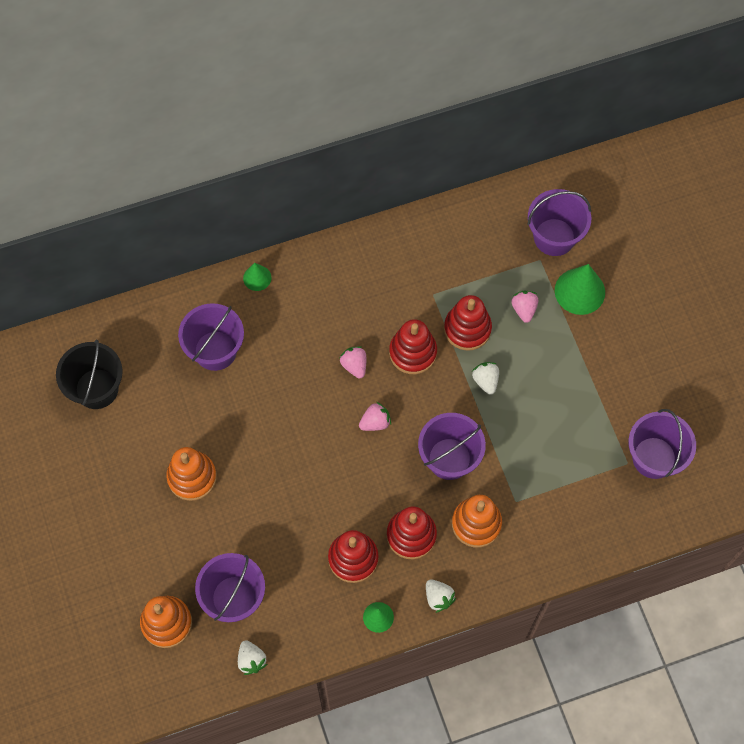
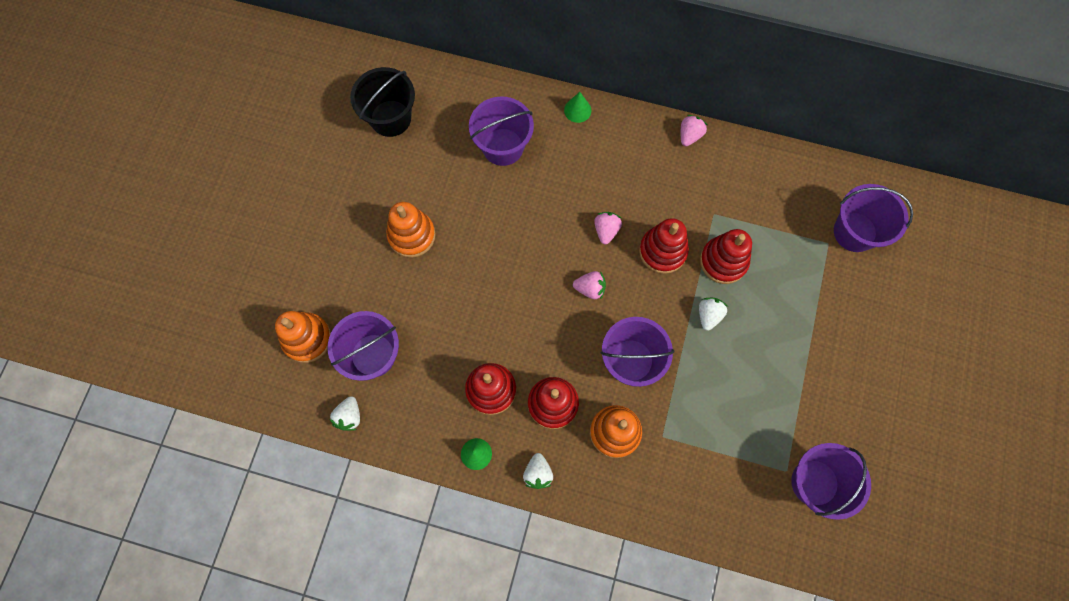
camera: 35 degrees right, 5 degrees up
pink strawberry [511,291,538,323] -> pink strawberry moved to [681,115,707,146]
green cone [555,264,605,315] -> none

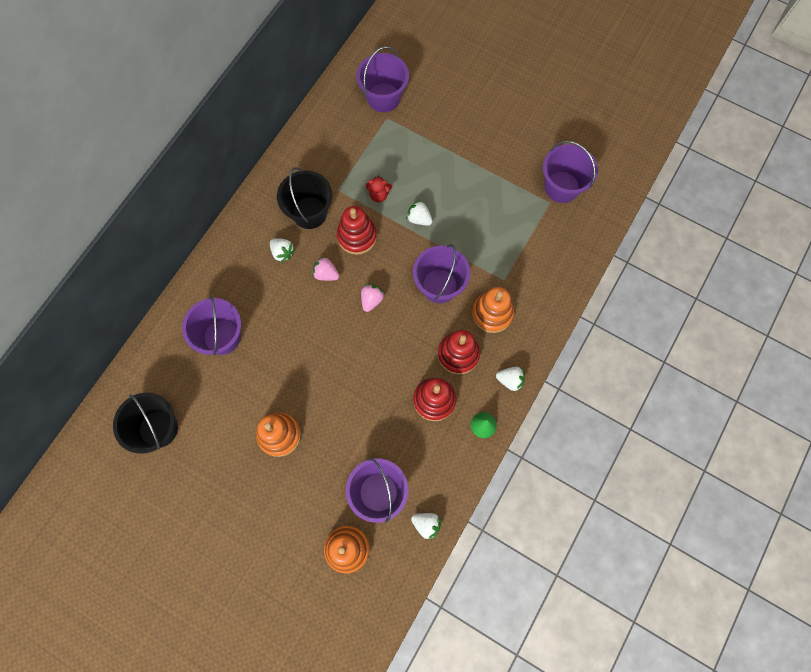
camera: 75 degrees left, 0 degrees up
green cone [564,92,591,123] -> none
pink strawberry [681,115,707,146] -> none
red stacking toy [700,229,752,284] -> red teddy bear [366,175,392,202]
none -> white strawberry [270,238,295,263]
none -> black bucket [277,167,332,229]

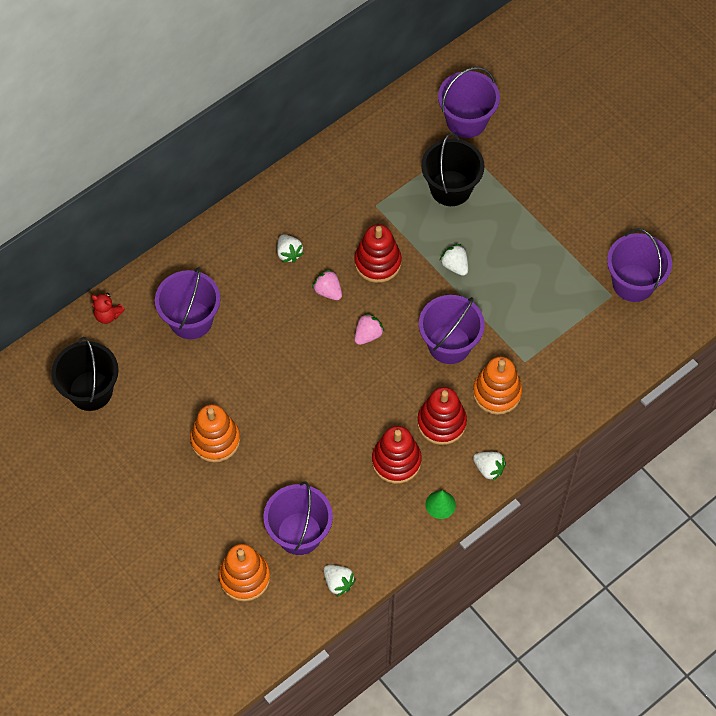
camera: 20 degrees right, 10 degrees down
black bucket [277,167,332,229] -> black bucket moved to [421,133,484,206]
red teddy bear [366,175,392,202] -> red teddy bear moved to [91,293,125,324]

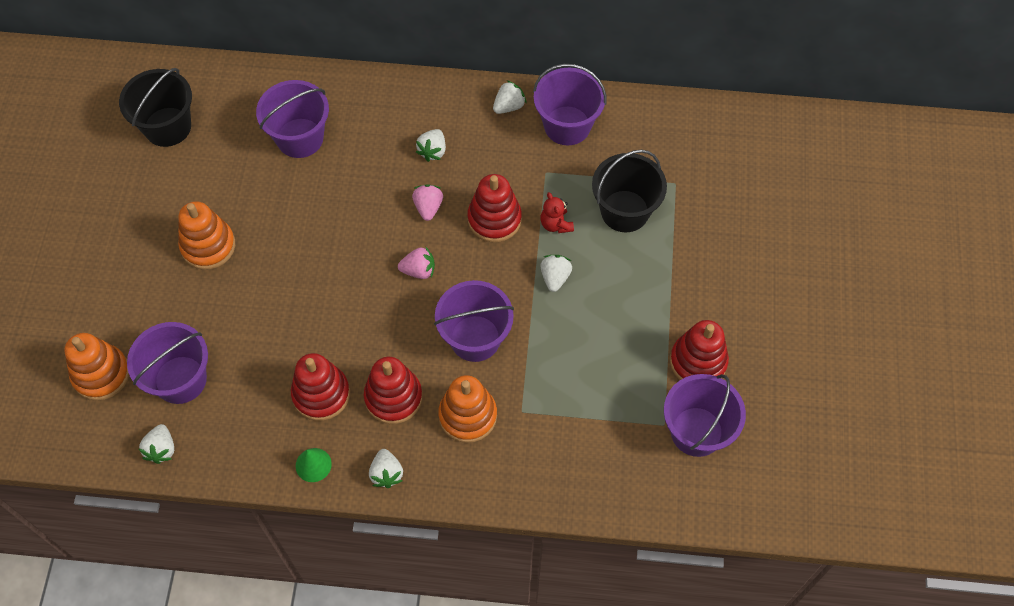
camera: 45 degrees right, 0 degrees up
red teddy bear [91,293,125,324] -> red teddy bear moved to [540,192,574,233]
purple bucket [438,67,500,138] -> purple bucket moved to [533,64,606,145]
none -> white strawberry [493,80,527,114]
none -> red stacking toy [670,320,729,380]

